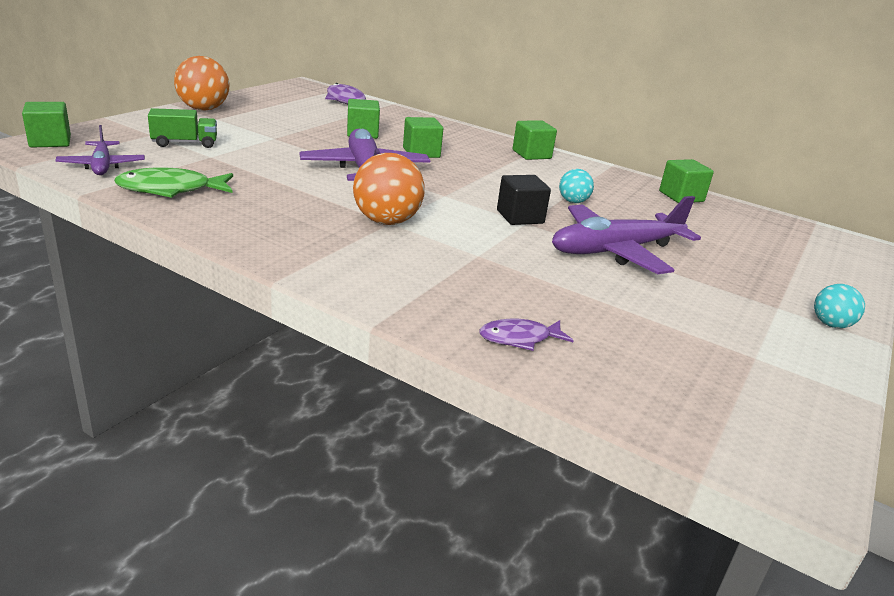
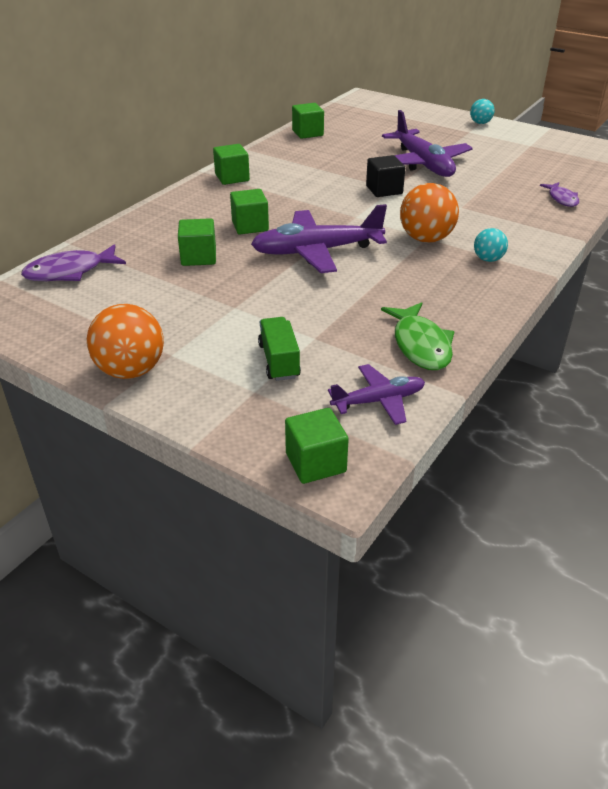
camera: 85 degrees left, 10 degrees up
turquoise ball [559,169,594,203] -> turquoise ball moved to [474,228,508,262]

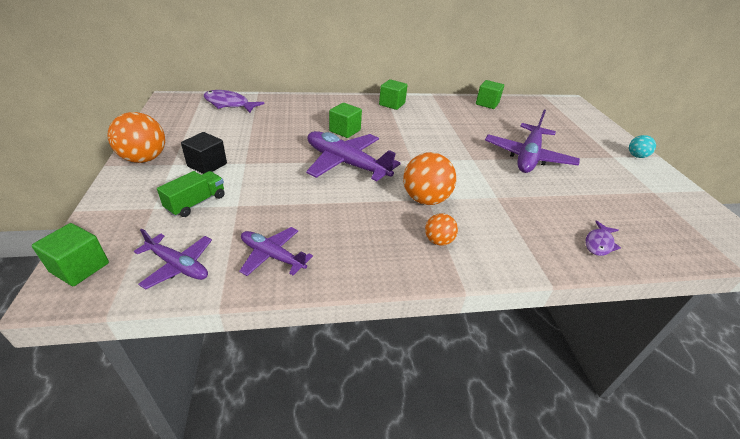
camera: 45 degrees right, 0 degrees up
green cube [178,218,216,266] -> none
black cube [366,155,405,197] -> black cube moved to [181,132,227,174]
green fish [381,302,455,370] -> purple plane [239,227,313,276]
turquoise ball [474,228,508,262] -> orange ball [425,213,458,246]

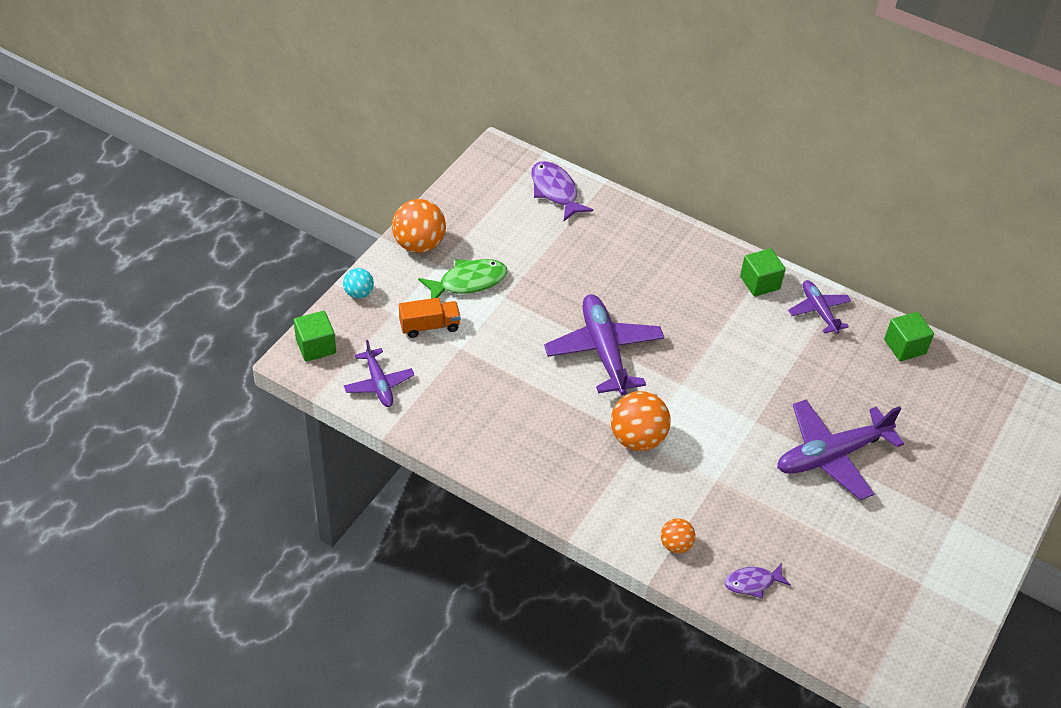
camera: 40 degrees right, 10 degrees up
green truck [157,171,225,217] -> orange truck [399,298,461,338]
black cube [181,132,227,174] -> green fish [418,259,508,299]
purple plane [239,227,313,276] -> purple plane moved to [788,280,851,334]
green cube [329,103,362,138] -> none
orange ball [425,213,458,246] -> orange ball moved to [661,518,695,553]
turquoise ball [629,135,656,158] -> turquoise ball moved to [343,268,374,299]

